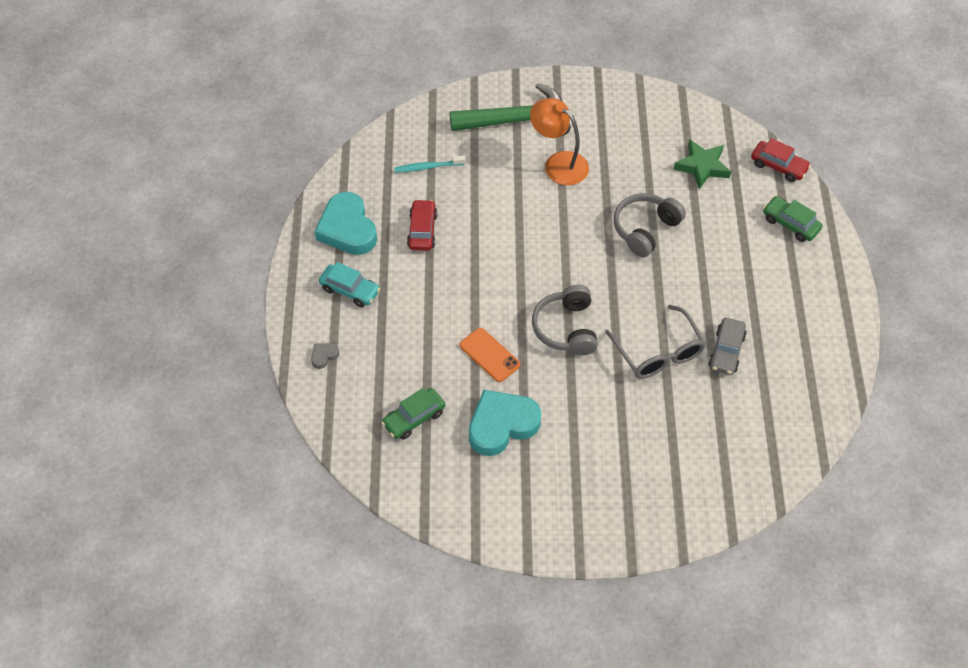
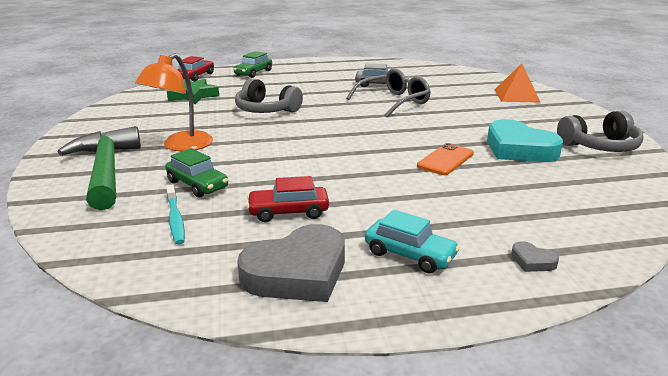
camera: 100 degrees left, 30 degrees down
turquoise heart [315,192,377,255] -> grey heart [237,224,345,302]
turquoise car [319,262,380,307] -> turquoise car turned 105 degrees clockwise [365,210,460,274]
green car [381,388,445,440] -> green car moved to [165,148,228,198]
grey headphones [532,285,598,356] -> grey headphones moved to [557,111,644,152]
none -> orange pyramid [495,64,541,103]

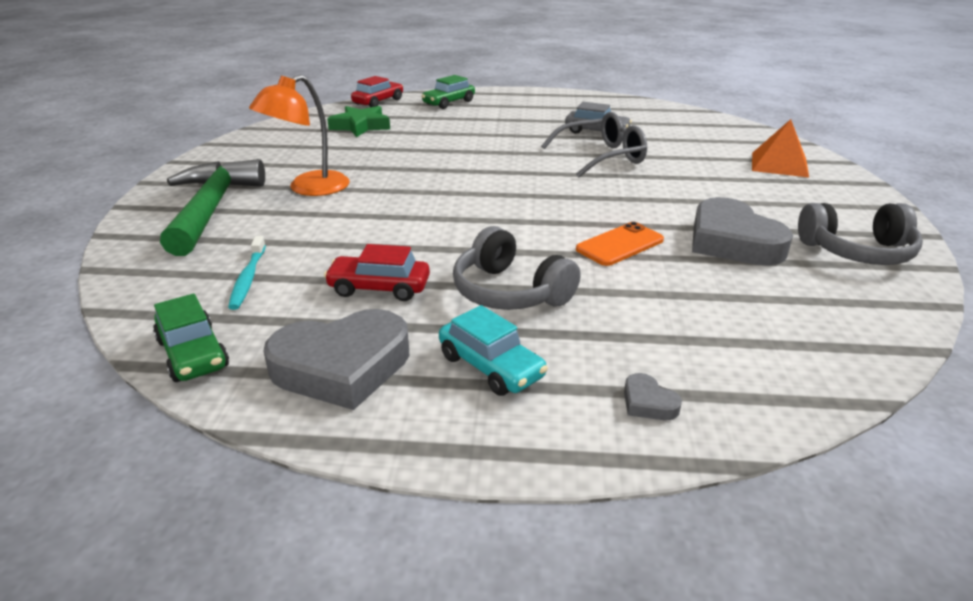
camera: 15 degrees right, 5 degrees up
green car [165,148,228,198] -> green car moved to [153,294,229,382]
grey headphones [235,78,303,113] -> grey headphones moved to [453,226,581,310]
turquoise heart [487,119,563,162] -> grey heart [692,197,793,266]

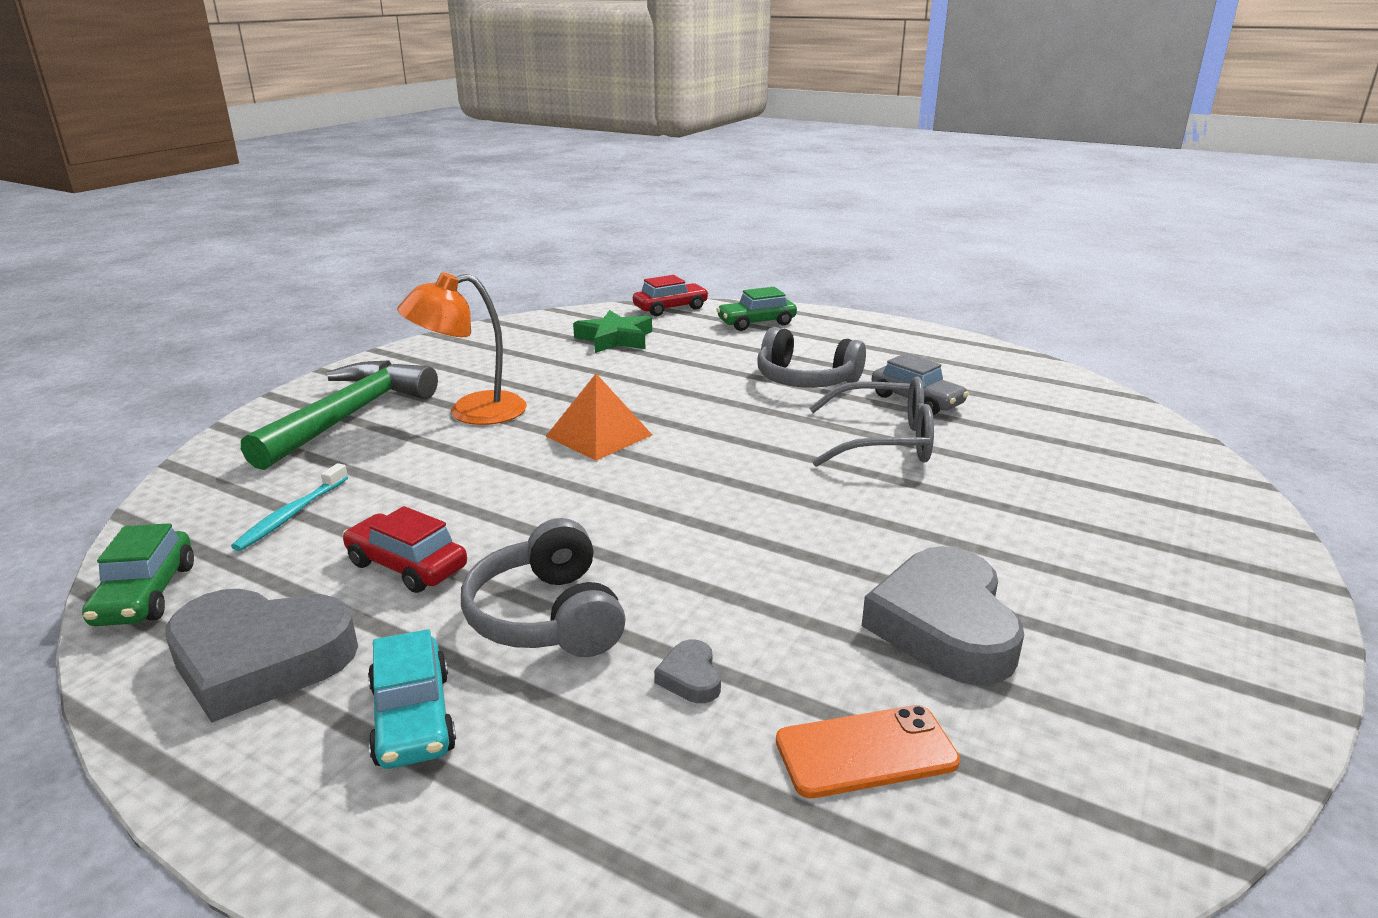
camera: 25 degrees right, 5 degrees down
orange phone [576,222,664,266] -> orange phone moved to [776,705,960,798]
grey heart [624,373,682,420] -> grey heart moved to [654,640,721,703]
orange pyramid [752,119,809,177] -> orange pyramid moved to [546,374,652,461]
grey headphones [798,203,923,265] -> grey headphones moved to [757,327,866,388]

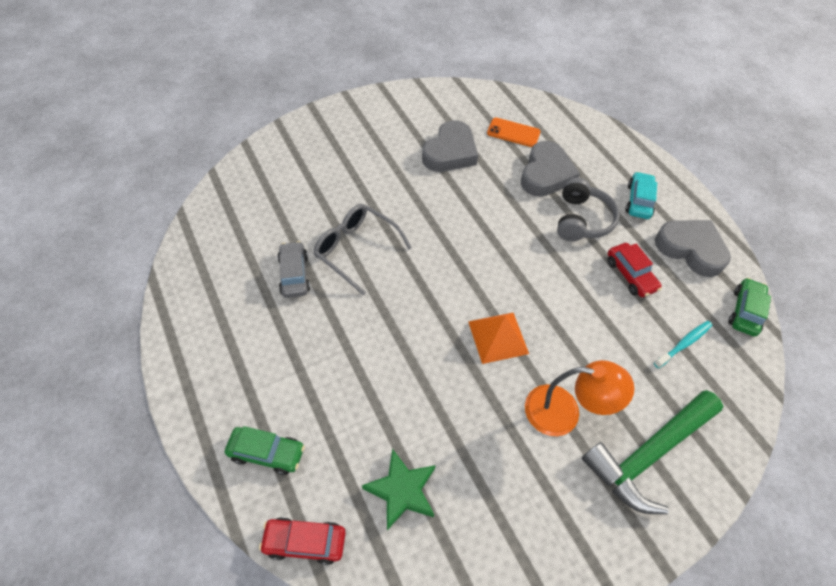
camera: 150 degrees left, 30 degrees up
grey heart [654,640,721,703] -> grey heart [521,141,580,197], size x2.43
grey headphones [757,327,866,388] -> none

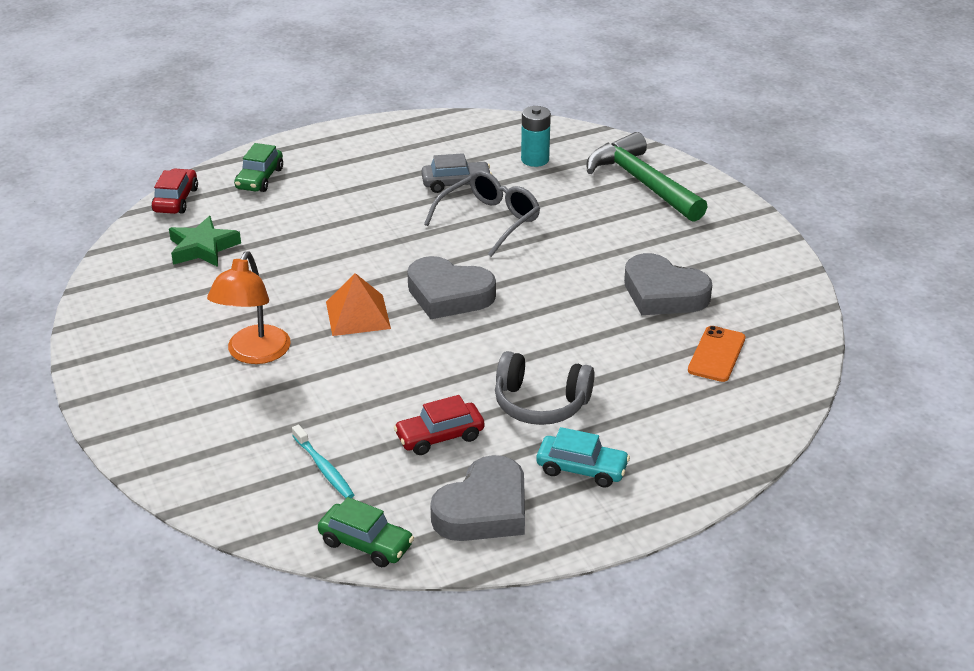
camera: 95 degrees right, 20 degrees down
grey heart [521,141,580,197] -> grey heart moved to [407,256,496,319]
green hammer [582,390,723,514] -> green hammer moved to [586,132,708,222]
none -> turquoise battery [521,106,551,167]

